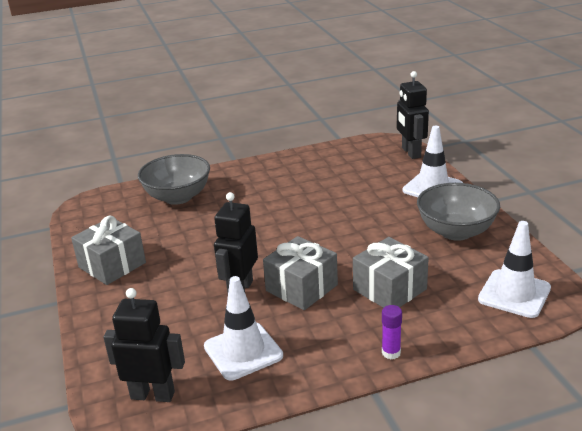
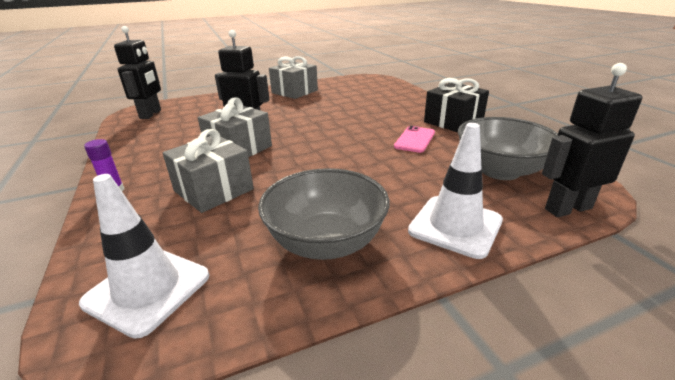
camera: 85 degrees right, 0 degrees up
grey bowl [138,154,210,205] -> grey bowl moved to [458,117,558,180]
white traffic cone [204,276,283,380] -> none
none -> pink phone [394,126,435,153]
none -> black gift [424,78,489,133]

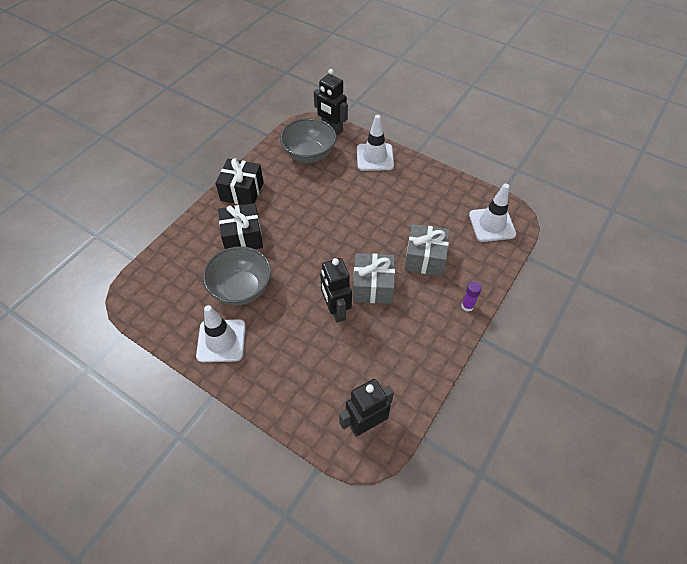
camera: 125 degrees left, 25 degrees up
grey bowl [258,168,390,260] -> grey bowl moved to [203,246,271,305]
grey gift [269,56,318,99] -> white traffic cone [196,305,246,362]
pink phone [394,126,435,153] -> none
none -> black gift [218,203,263,249]

